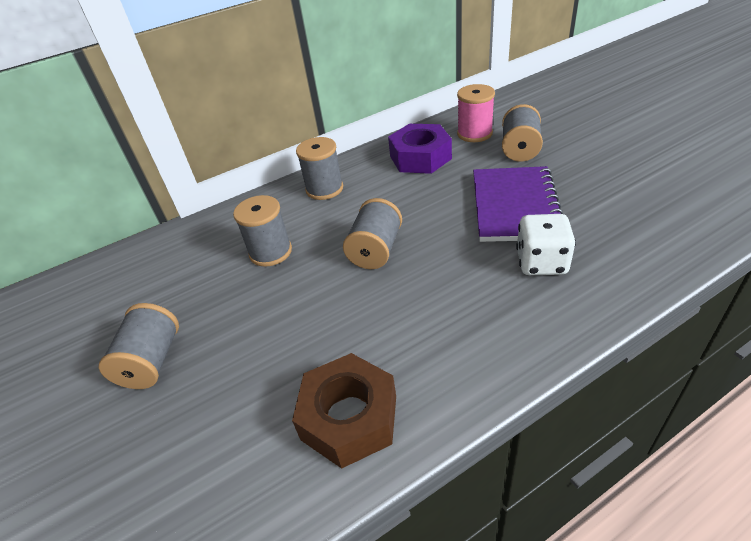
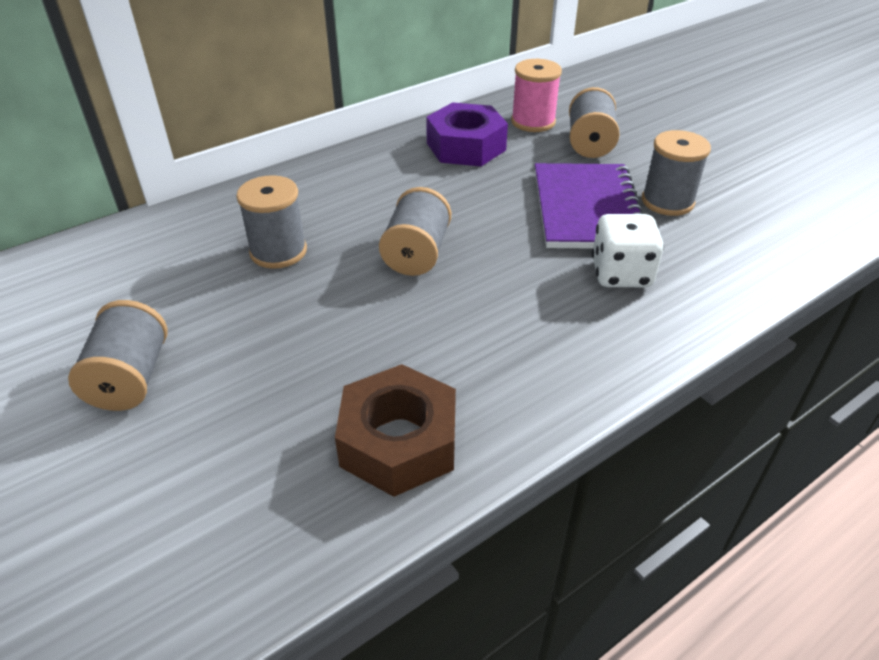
camera: 10 degrees left, 0 degrees up
grey spool [296,137,343,200] -> grey spool moved to [642,130,711,216]

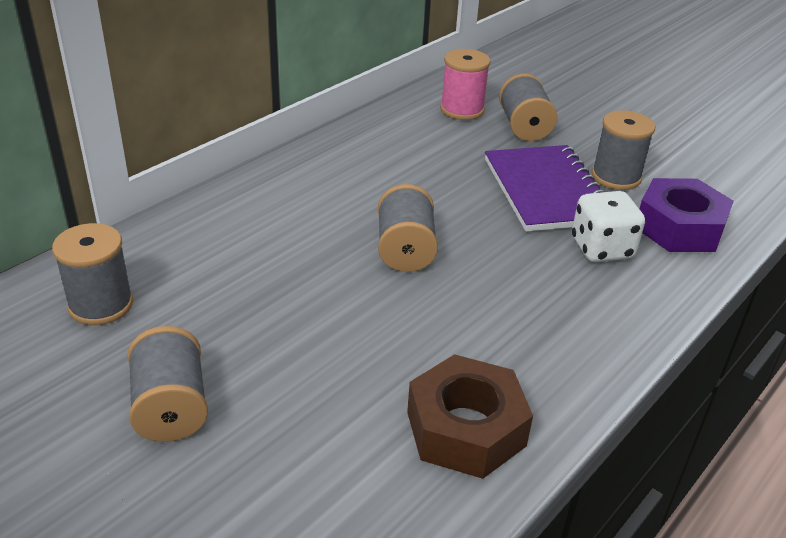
camera: 15 degrees left, 5 degrees down
grey spool [236,175,307,269] -> grey spool moved to [52,223,133,325]
purple nut [426,102,508,166] -> purple nut moved to [640,178,734,252]

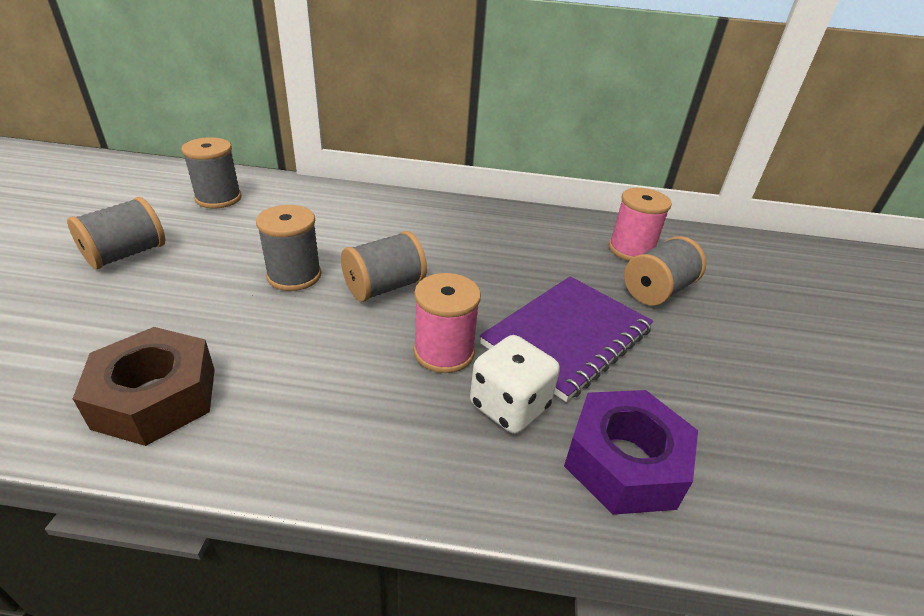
camera: 55 degrees right, 0 degrees up
grey spool [592,110,655,190] -> grey spool moved to [256,205,321,291]
none -> pink spool [414,273,481,373]

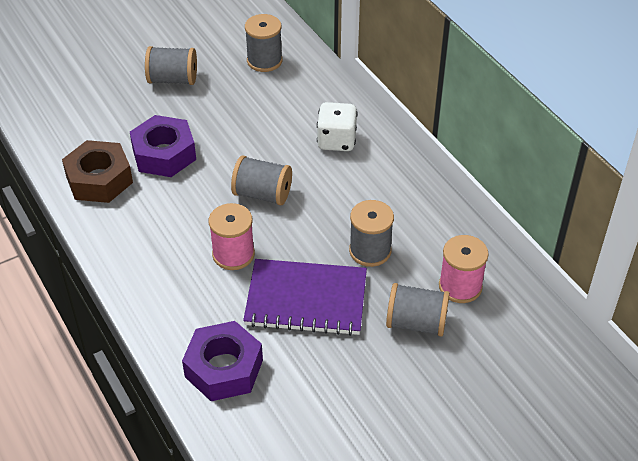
camera: 55 degrees right, 10 degrees up
grey spool [256,205,321,291] -> grey spool moved to [349,200,394,267]
white dice [470,335,560,434] -> white dice moved to [317,102,358,151]
none -> purple nut [130,115,196,177]

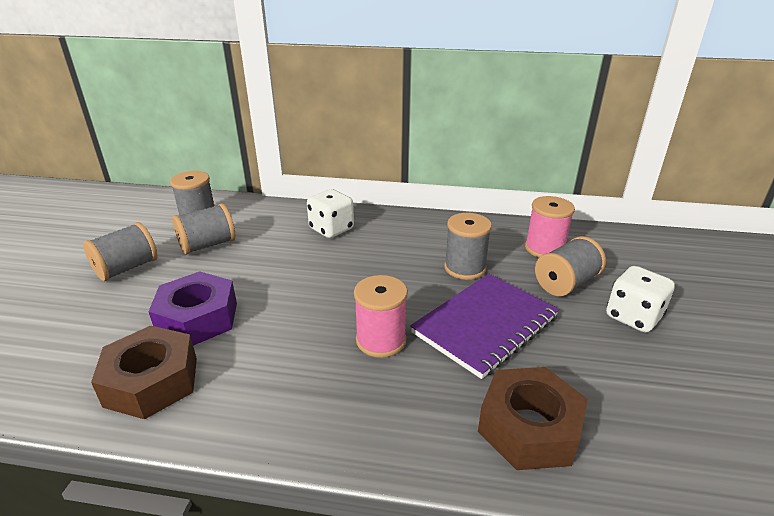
camera: 50 degrees left, 15 degrees down
purple nut [182,321,263,401] -> brown nut [478,367,588,470]
grey spool [231,155,292,205] -> grey spool moved to [172,203,235,254]
none -> white dice [606,266,675,332]

